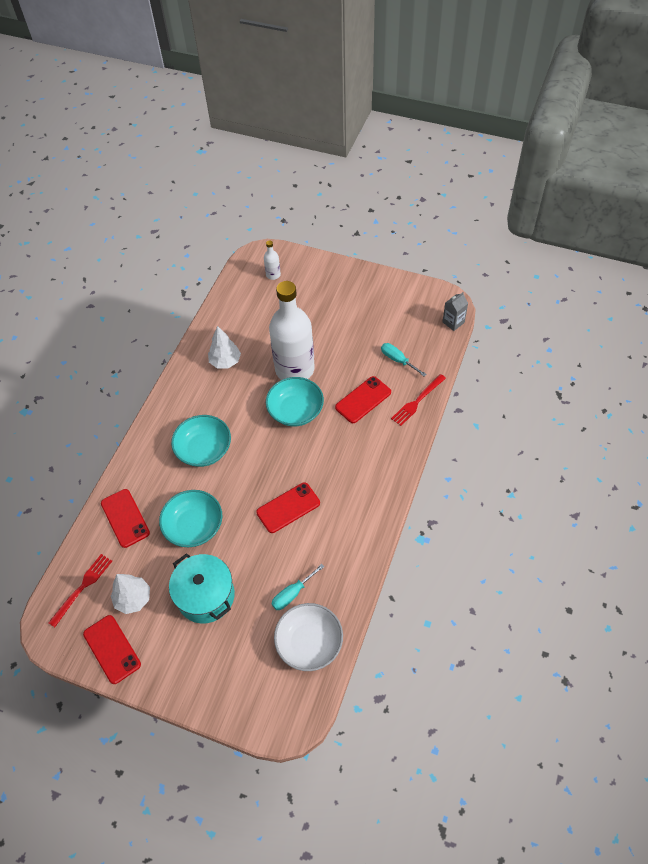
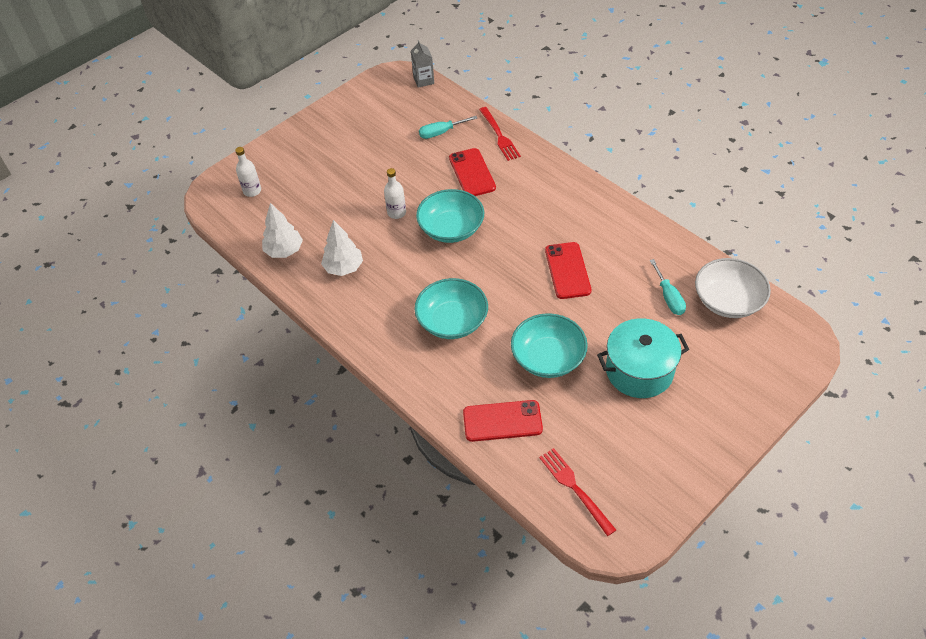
camera: 65 degrees left, 5 degrees down
red phone [83,615,141,684] -> none
white tree [111,574,150,614] -> white tree moved to [262,203,303,258]
white bottle [269,281,315,380] -> white bottle [384,168,406,219], size x0.40

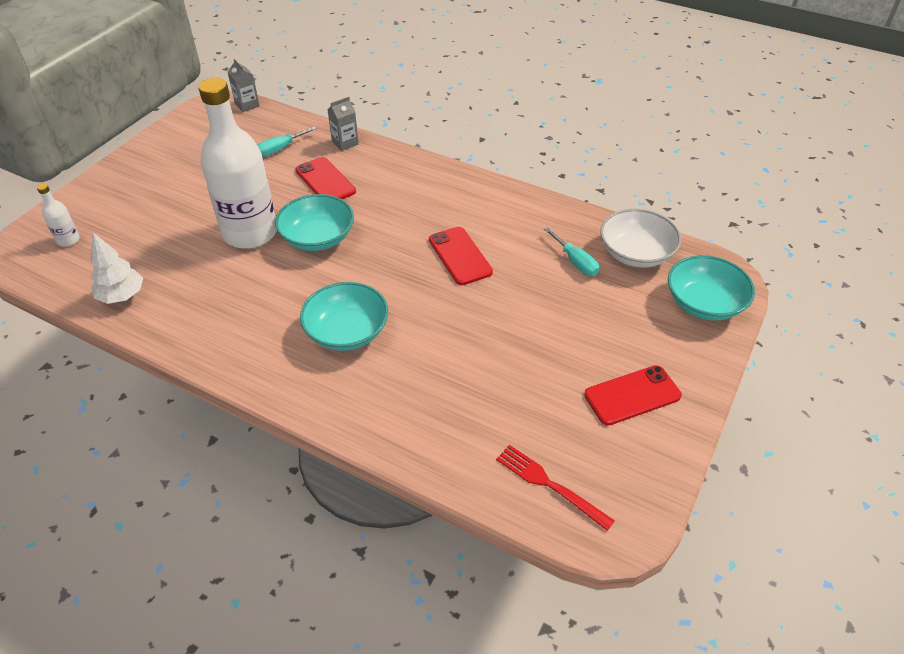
camera: 20 degrees left, 5 degrees down
white tree [321,220,363,276] -> none
white bottle [384,168,406,219] -> white bottle [198,78,277,249], size x2.48
red phone [463,400,543,442] -> red phone moved to [584,365,682,426]
red fork [479,107,521,161] -> grey carton [327,97,359,151]
turquoise bowl [511,313,588,378] -> turquoise bowl moved to [668,255,755,321]
turquoise pot [597,318,689,398] -> none

